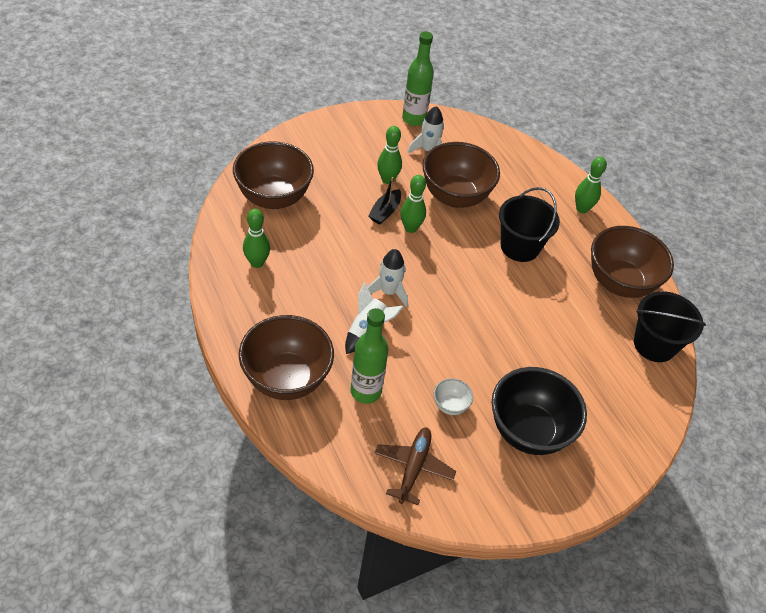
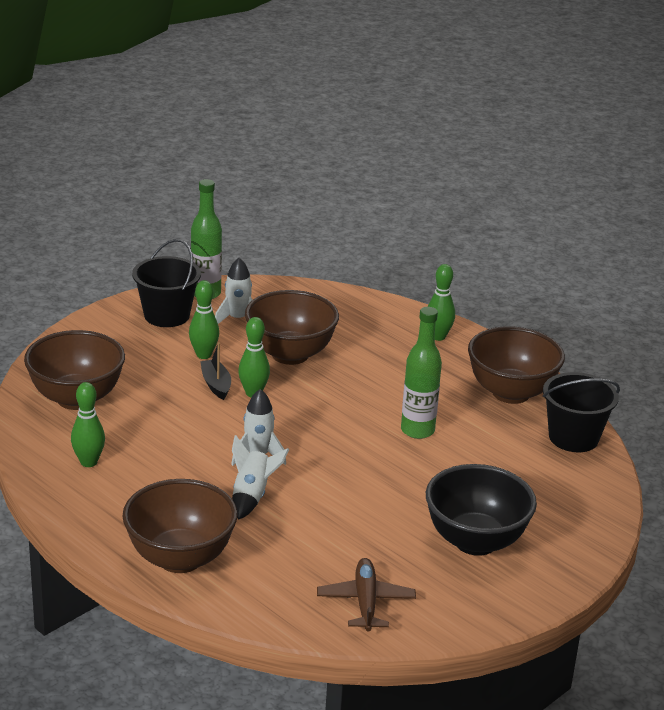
camera: 15 degrees left, 20 degrees down
green bottle [350,308,388,404] -> green bottle moved to [401,307,442,439]
black boat [368,177,401,224] -> black boat turned 150 degrees clockwise [200,343,231,400]
white bowl [434,378,473,415] -> none
black bucket [499,187,560,262] -> black bucket moved to [132,239,201,327]

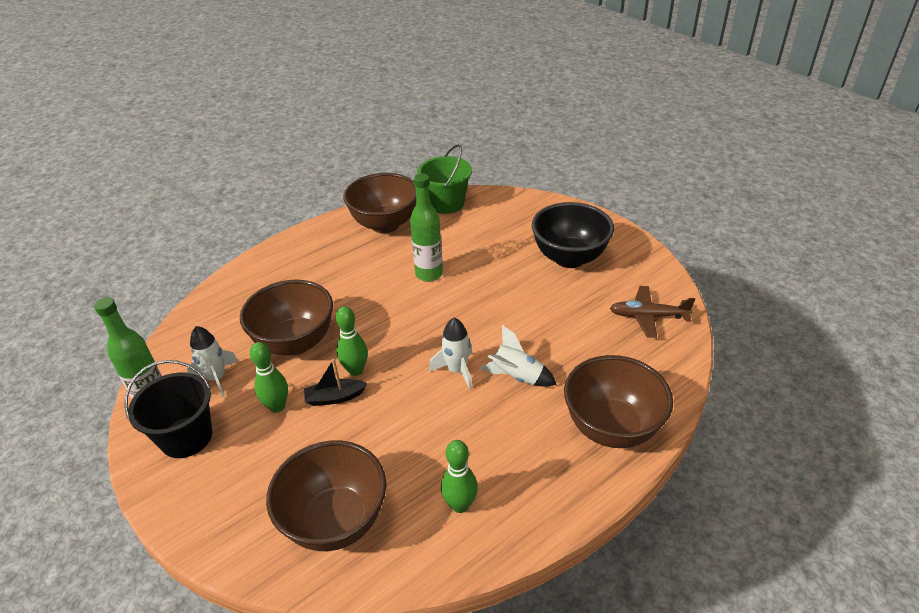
camera: 80 degrees left, 10 degrees up
green bowling pin [428,264,455,341] -> none
black bucket [543,372,620,452] -> green bucket [417,144,472,214]

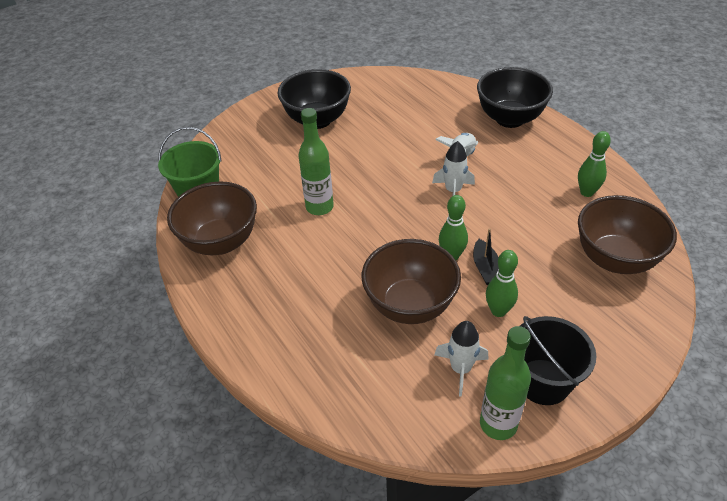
camera: 85 degrees left, 5 degrees up
brown bowl [564,355,673,448] -> black bowl [477,67,553,128]
brown plane [610,286,695,338] -> none

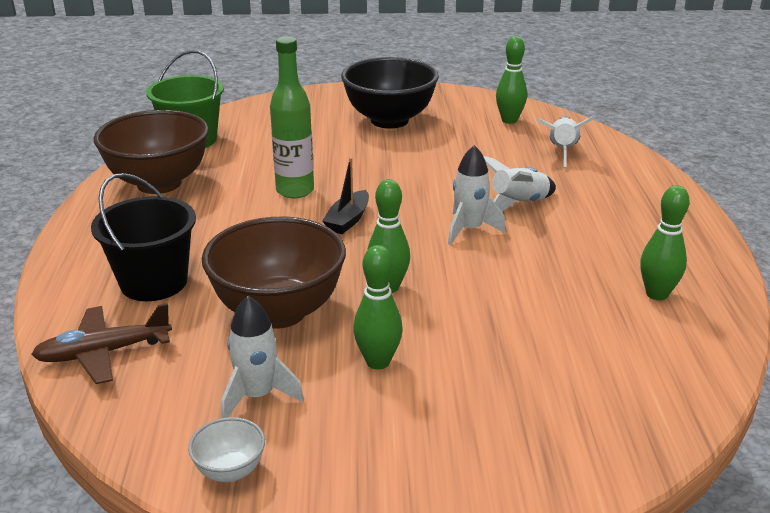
camera: 30 degrees right, 15 degrees down
black boat [473,228,499,285] -> black boat moved to [322,158,369,234]
black bowl [477,67,553,128] -> none
green bottle [480,326,531,440] -> white bowl [188,417,265,482]
black bucket [520,316,596,405] -> black bucket moved to [91,173,196,301]
brown bowl [578,195,677,274] -> none
none -> brown plane [31,303,172,384]
none -> green bowling pin [496,36,527,124]
none -> white rocket [536,117,594,167]

